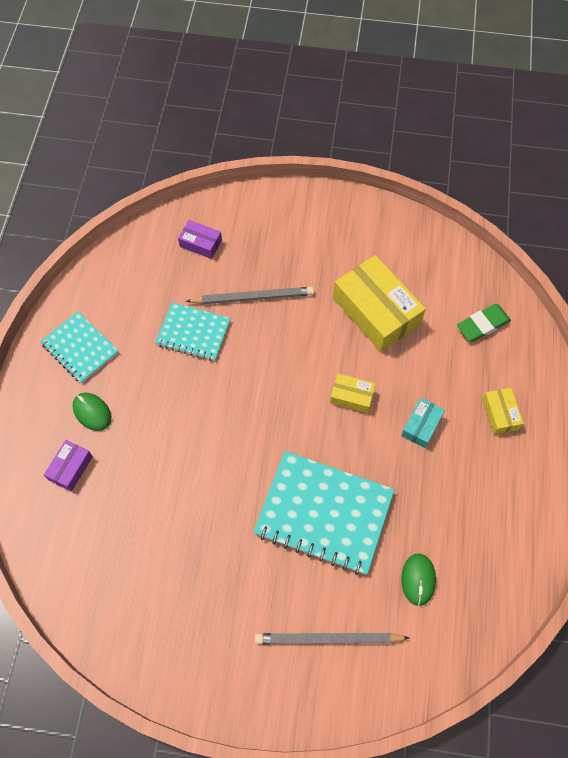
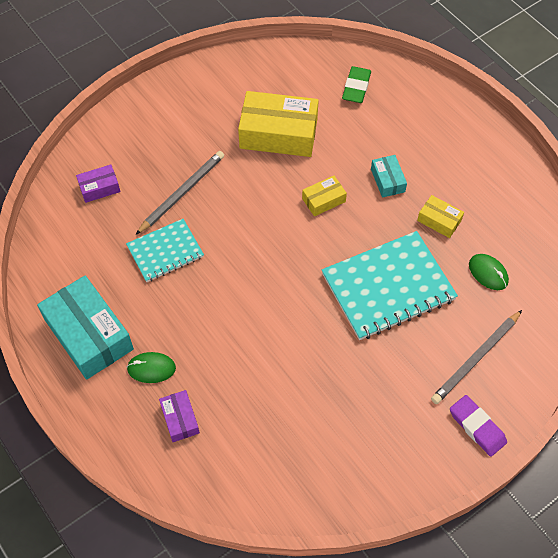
camera: 45 degrees left, 5 degrees down
turquoise notebook [40,311,119,384] -> turquoise box [37,276,134,380]
yellow box [482,388,524,434] -> yellow box moved to [417,195,464,238]
none -> purple eraser [450,395,507,457]

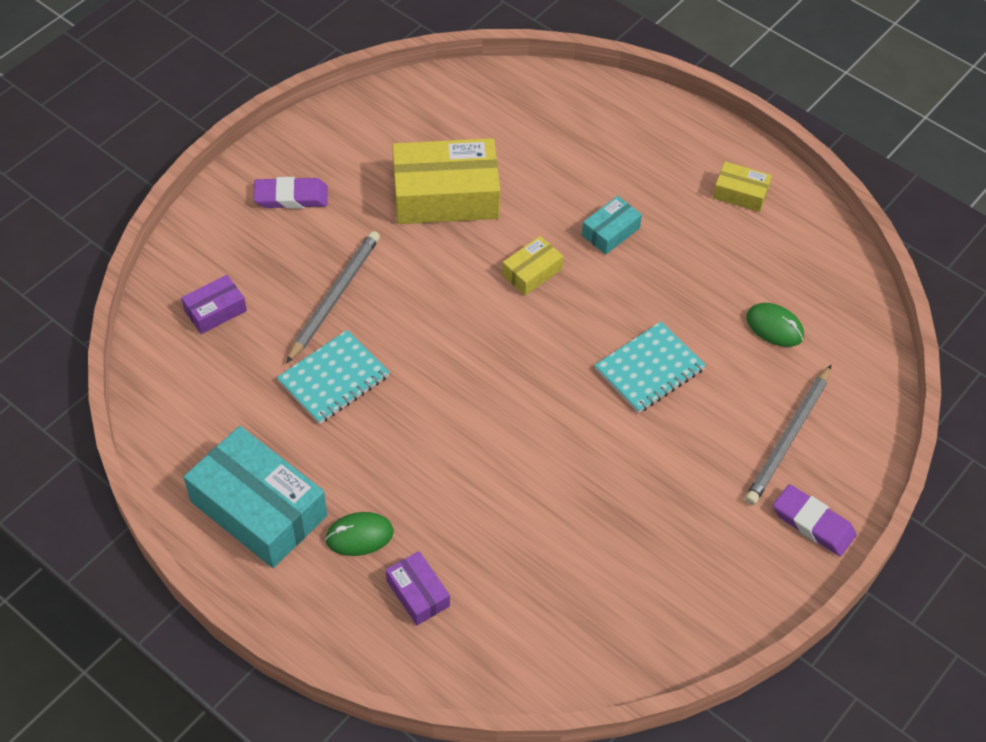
camera: 15 degrees left, 5 degrees down
turquoise notebook [322,231,458,340] -> turquoise notebook [594,322,706,413], size x0.59
green eraser [342,66,371,103] -> none
turquoise box [371,155,407,198] -> turquoise box turned 75 degrees clockwise [582,196,642,255]
yellow box [417,195,464,238] -> yellow box moved to [713,161,772,212]
none -> purple eraser [254,177,328,209]

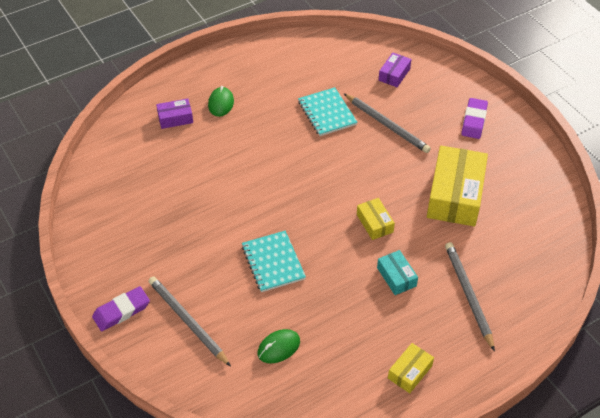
camera: 110 degrees right, 5 degrees down
purple box [181,275,247,334] -> purple box turned 45 degrees clockwise [379,53,411,87]
turquoise box [184,426,327,568] -> none
none -> grey pencil [445,242,495,351]

